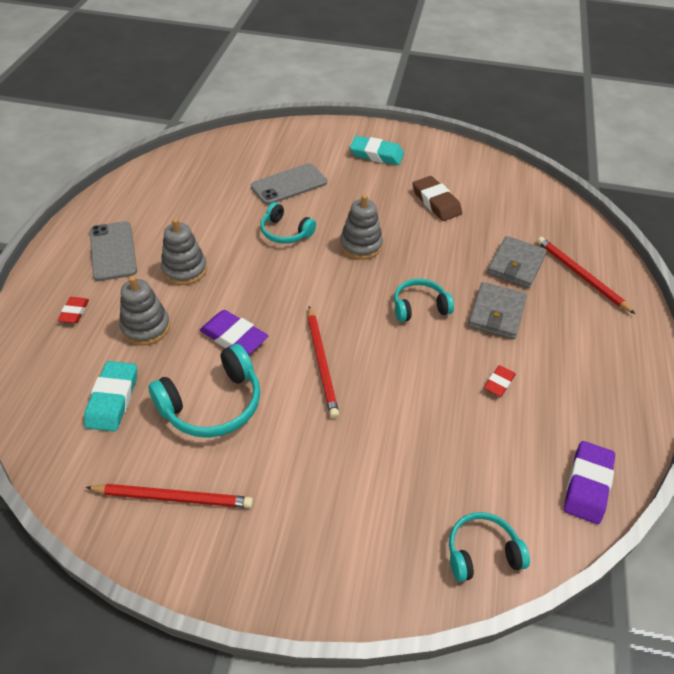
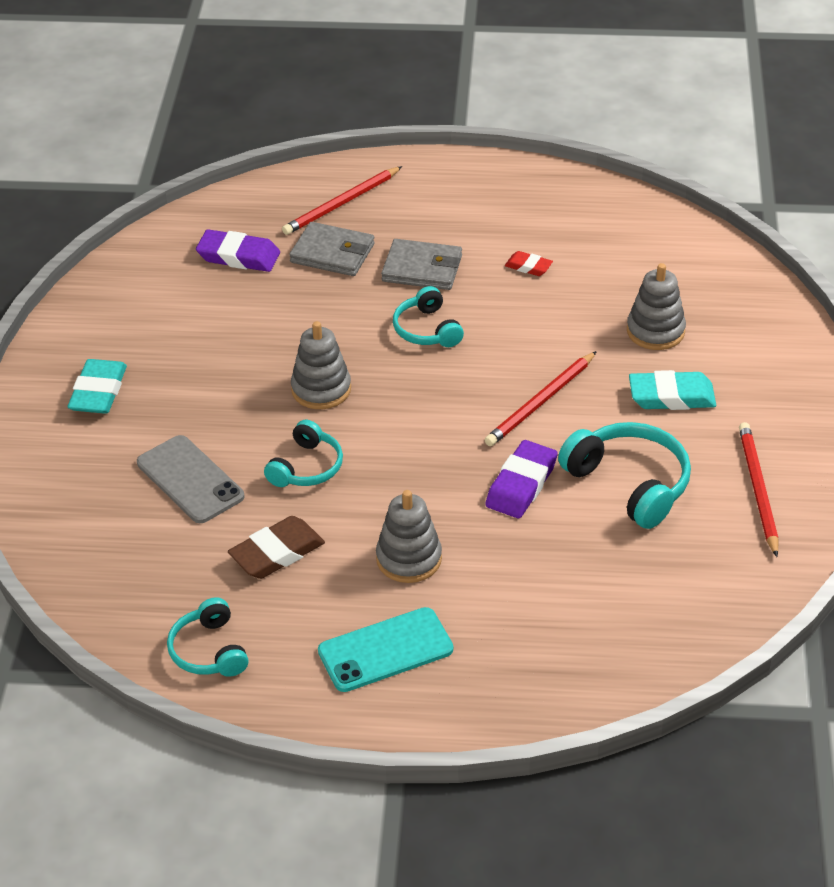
camera: 95 degrees left, 5 degrees down
red eraser [58,297,89,323] -> none
turquoise eraser [84,361,137,432] -> turquoise eraser moved to [629,370,716,410]
grey phone [90,221,137,281] -> turquoise phone [318,607,453,692]
grey stacking toy [119,276,170,346] -> grey stacking toy moved to [627,263,686,350]
red pencil [308,306,339,419] -> red pencil turned 150 degrees clockwise [485,351,597,446]
brown eraser [412,176,462,221] -> brown eraser moved to [228,516,325,579]
turquoise headphones [449,512,530,582] -> turquoise headphones moved to [167,598,248,677]
purple eraser [564,441,615,524] -> purple eraser moved to [196,229,280,272]

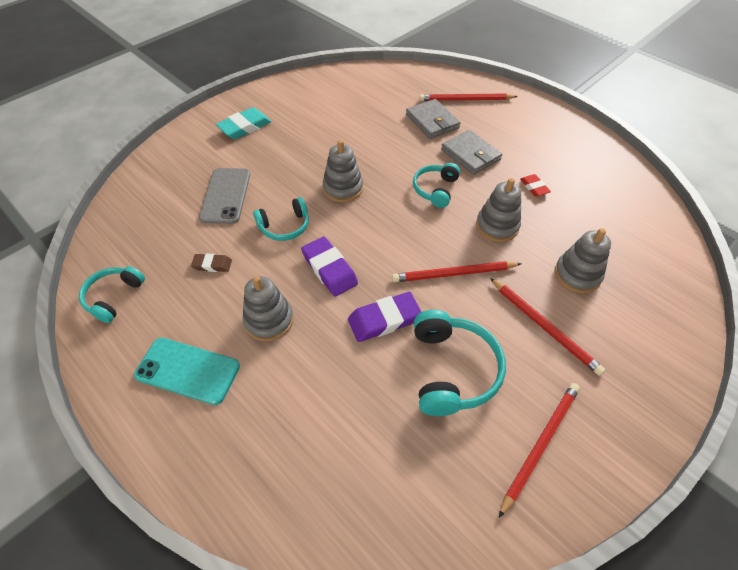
camera: 40 degrees right, 10 degrees up
purple eraser [196,229,280,272] -> purple eraser moved to [301,236,358,297]
brown eraser [228,516,325,579] -> brown eraser [191,253,232,272], size x0.57
turquoise eraser [629,370,716,410] -> red pencil [490,278,605,376]
none -> grey stacking toy [476,178,521,242]

